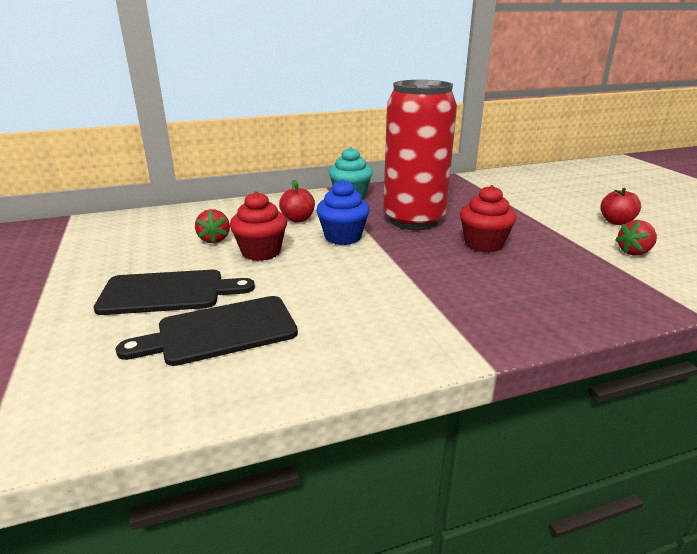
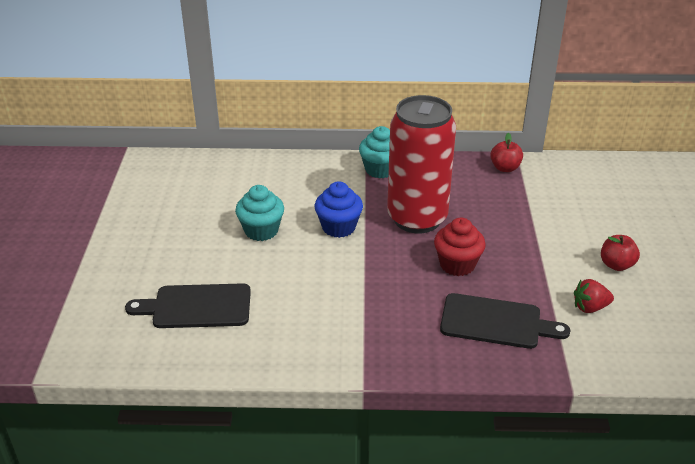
camera: 20 degrees right, 10 degrees up
black cutting board [94,270,255,315] -> black cutting board moved to [440,293,570,349]
red strawberry [195,209,230,244] -> none
red cupcake [230,191,287,261] -> turquoise cupcake [235,185,284,241]
red apple [279,180,315,222] -> red apple moved to [490,133,523,172]

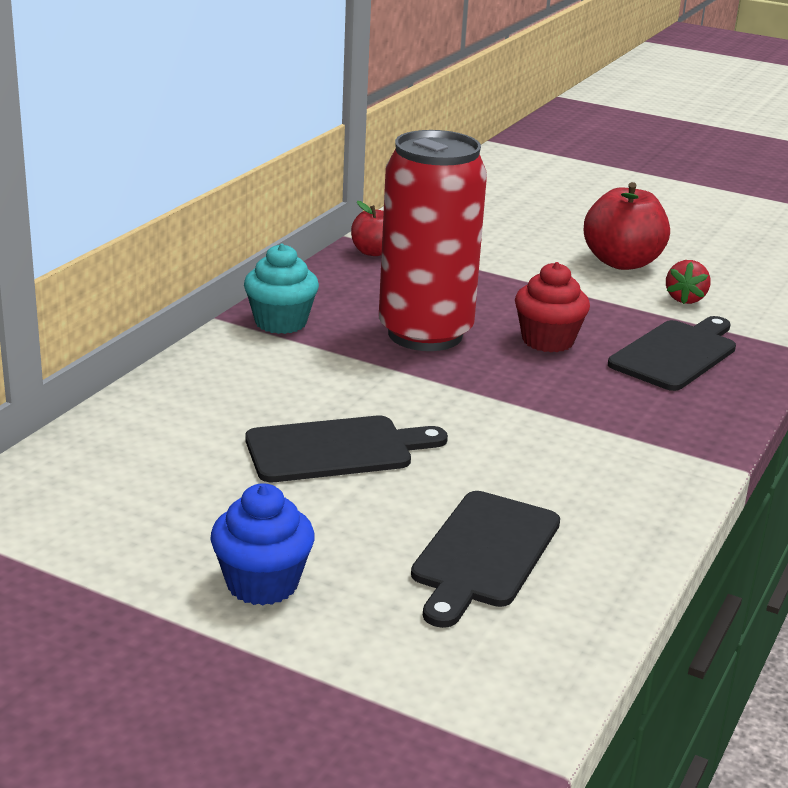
camera: 65 degrees left, 10 degrees down
turquoise cupcake [235,185,284,241] -> black cutting board [245,416,448,482]
blue cupcake [315,182,363,238] -> blue cupcake moved to [210,483,315,605]
red apple [601,235,640,271] -> red apple [584,182,670,270], size x1.76

